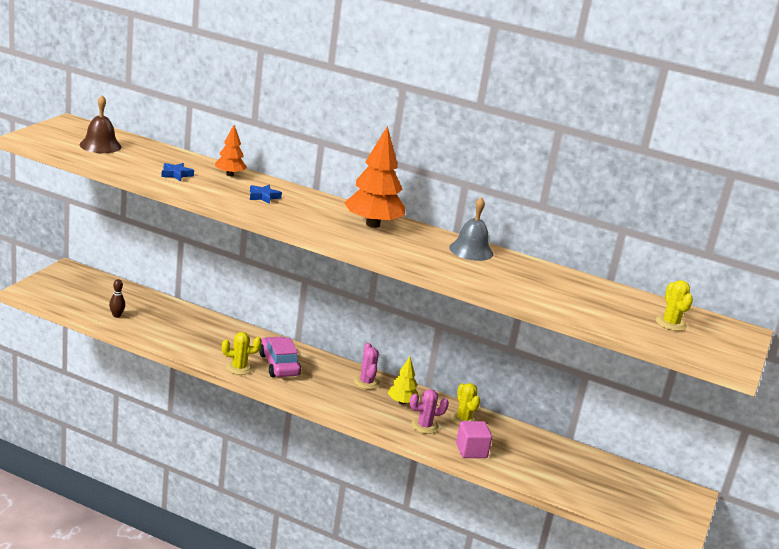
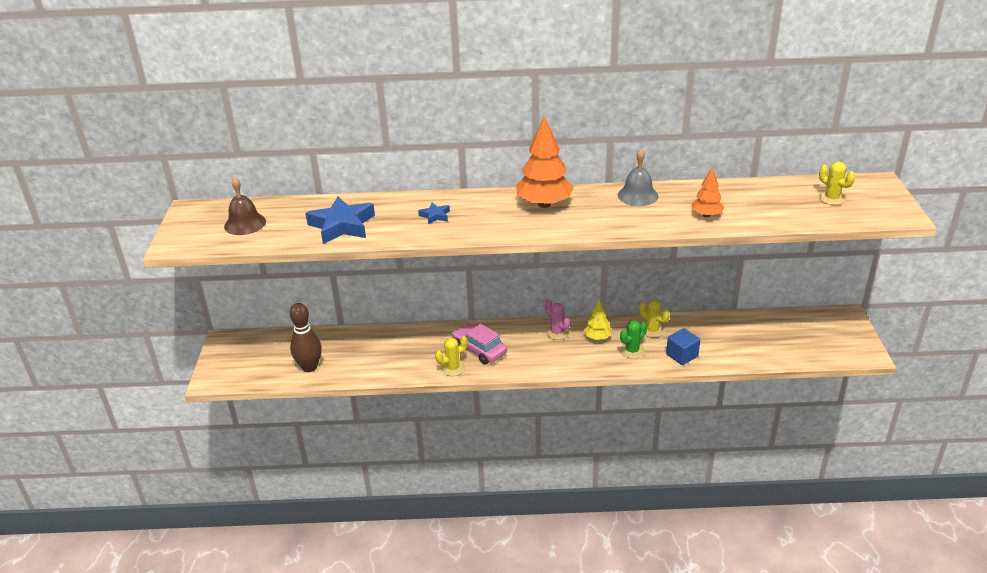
camera: 20 degrees left, 10 degrees up
brown bowling pin [109,279,125,318] -> brown bowling pin [290,303,322,372], size x2.00
blue star [161,163,194,181] -> blue star [306,197,375,244], size x2.11
orange tree [215,125,247,176] -> orange tree moved to [691,168,724,217]
pink cactus [410,389,449,434] -> green cactus [620,320,647,359]
pink cube [456,421,492,458] -> blue cube [666,328,700,365]

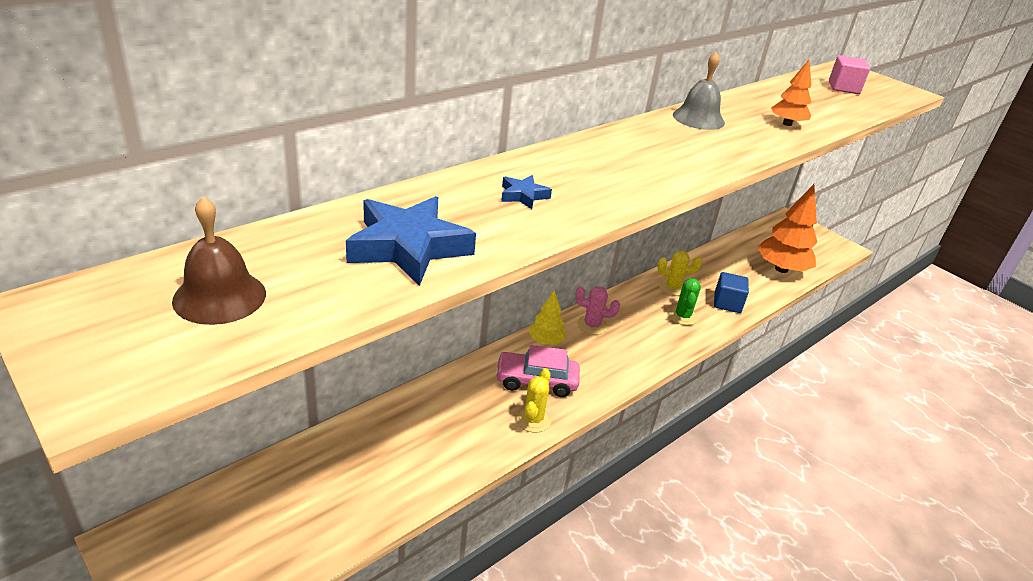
camera: 45 degrees left, 0 degrees up
brown bowling pin [290,303,322,372] -> none
orange tree [516,116,574,208] -> orange tree moved to [757,184,817,273]
yellow tree [583,300,612,340] -> yellow tree moved to [528,290,566,345]
yellow cactus [818,162,855,205] -> pink cube [829,55,870,94]

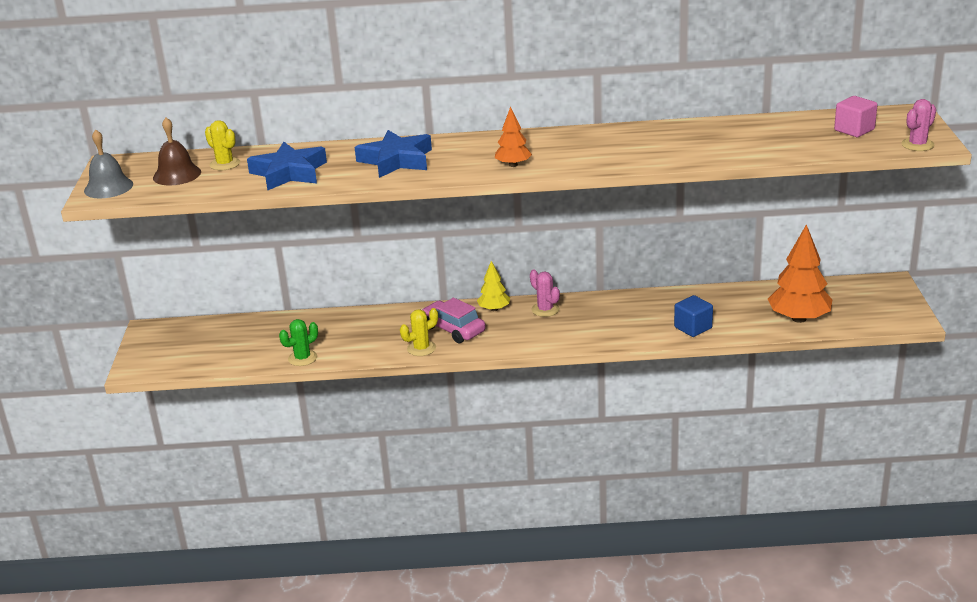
camera: 45 degrees right, 5 degrees down
blue star [501,175,552,209] -> blue star [355,130,432,178], size x2.11
yellow cactus [657,251,702,296] -> yellow cactus moved to [205,120,240,170]
green cactus [668,278,701,325] -> green cactus moved to [279,319,318,366]
grey bell [673,52,725,130] -> grey bell moved to [84,129,133,198]
orange tree [771,60,812,126] -> orange tree moved to [495,107,532,167]
none -> pink cactus [901,99,936,151]

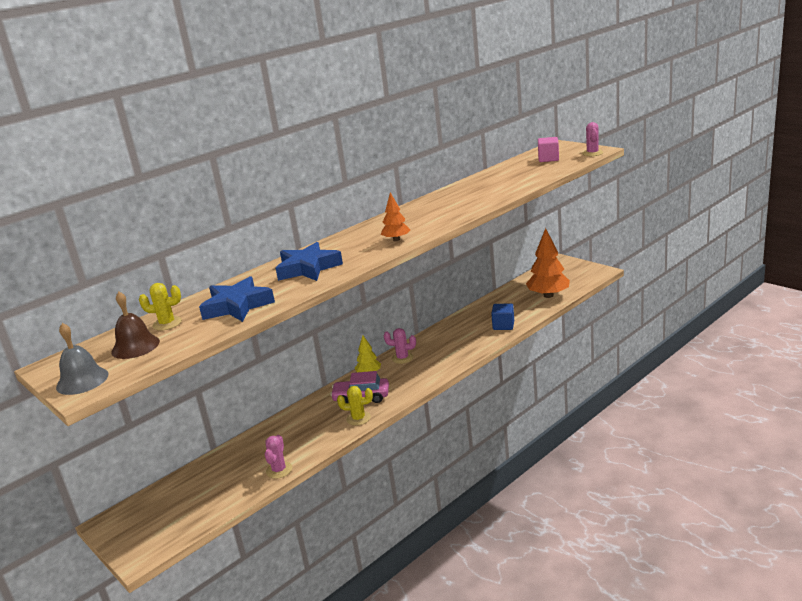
camera: 40 degrees left, 5 degrees down
green cactus [279,319,318,366] -> pink cactus [265,435,292,479]
yellow cactus [400,308,438,356] -> yellow cactus turned 75 degrees clockwise [337,386,373,426]

